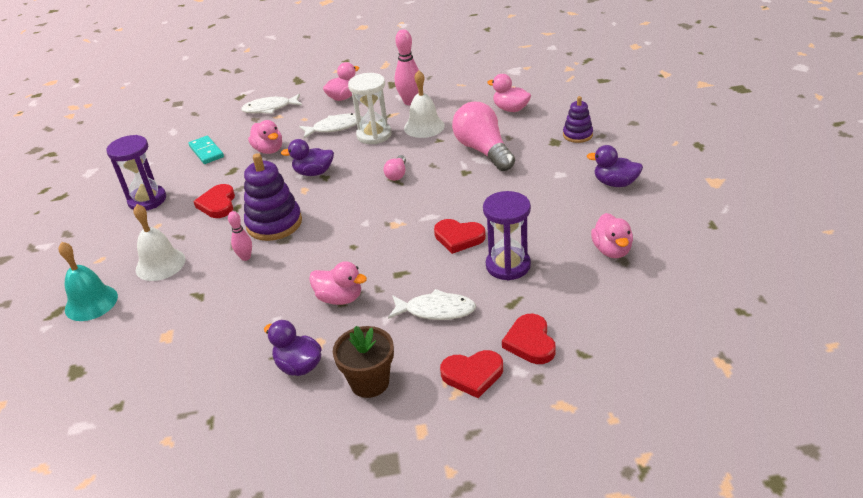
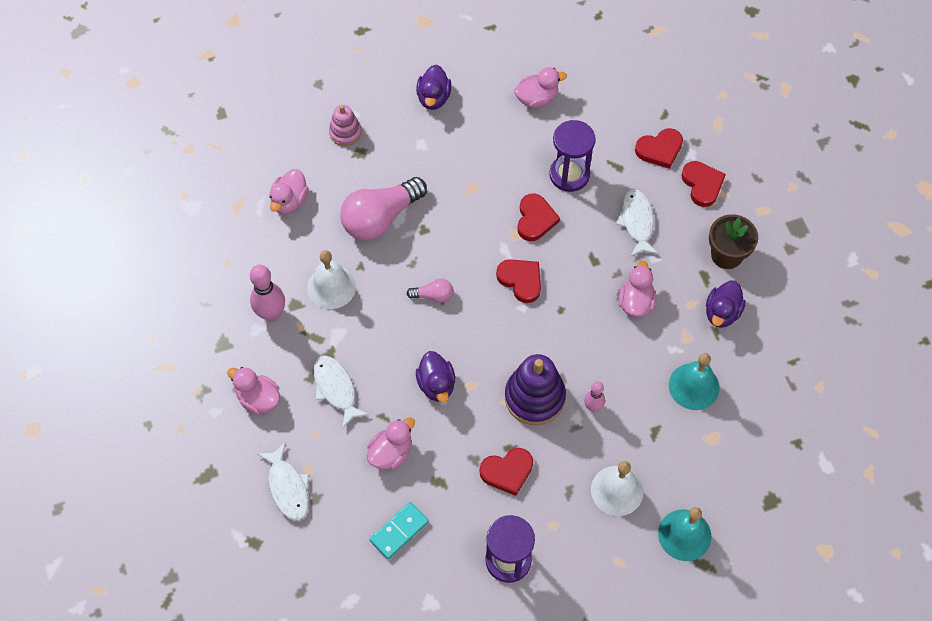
camera: 105 degrees left, 25 degrees up
white hourglass [348,73,392,144] -> none
purple stacking toy [563,96,593,143] -> pink stacking toy [329,105,361,146]
none -> red heart [496,259,541,303]
none -> turquoise bell [669,353,719,410]

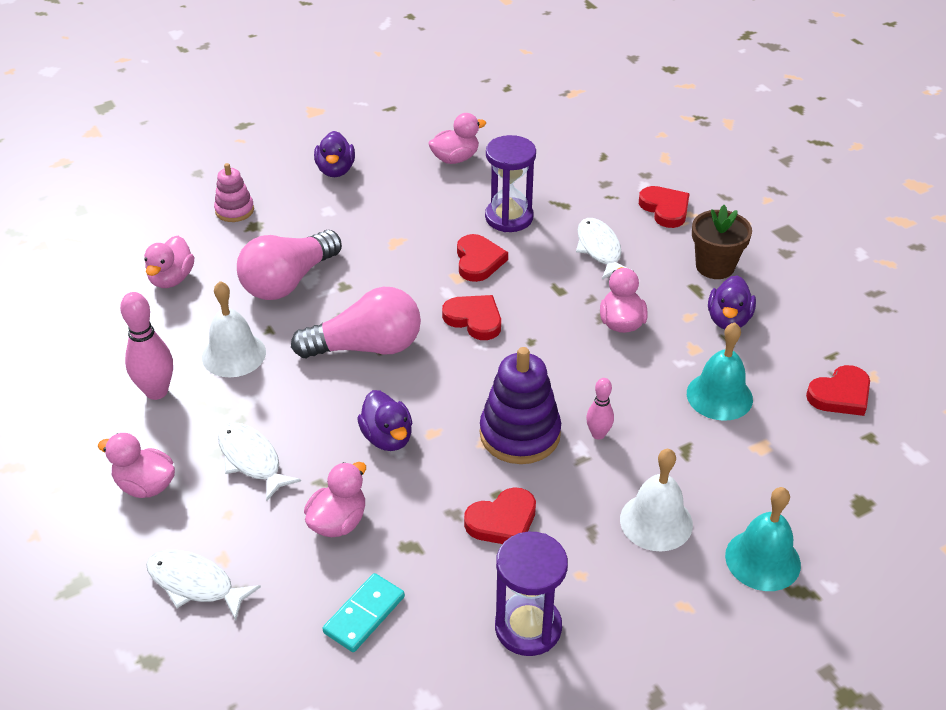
camera: 10 degrees left, 20 degrees down
white fish [257,442,309,521] -> white fish turned 150 degrees clockwise [146,550,261,620]
pink light bulb [407,278,453,303] -> pink light bulb [291,287,421,358], size x2.16
red heart [635,128,683,169] -> red heart moved to [806,365,870,416]

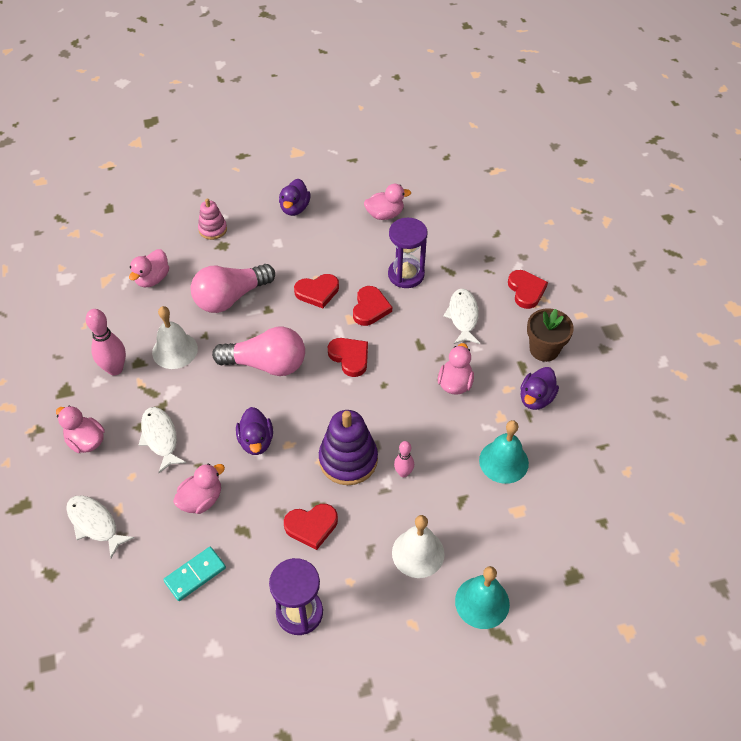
camera: 15 degrees right, 10 degrees up
red heart [806,365,870,416] -> red heart moved to [294,274,339,308]

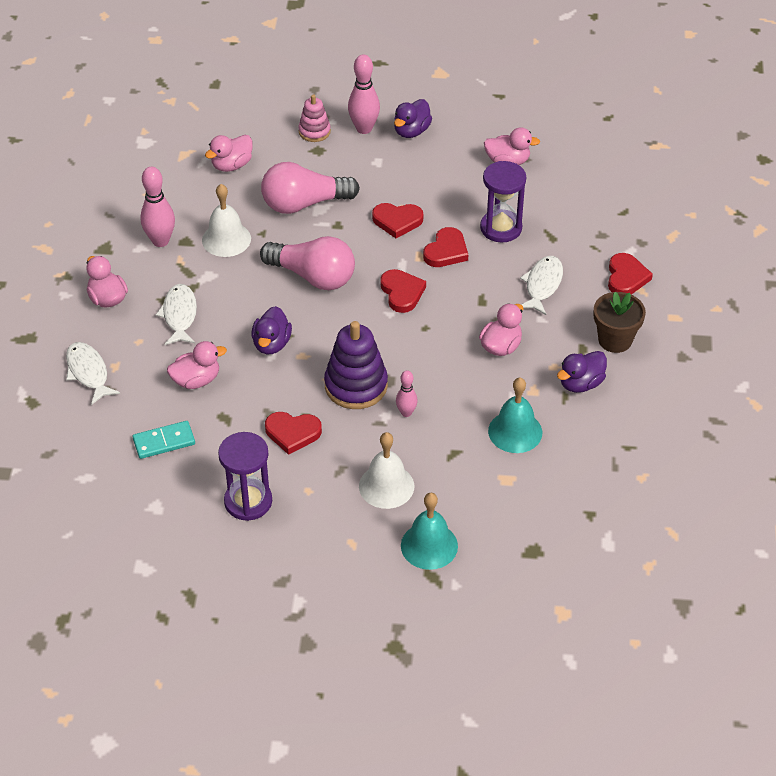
camera: 20 degrees right, 5 degrees down
none -> pink bowling pin [348,54,380,134]

